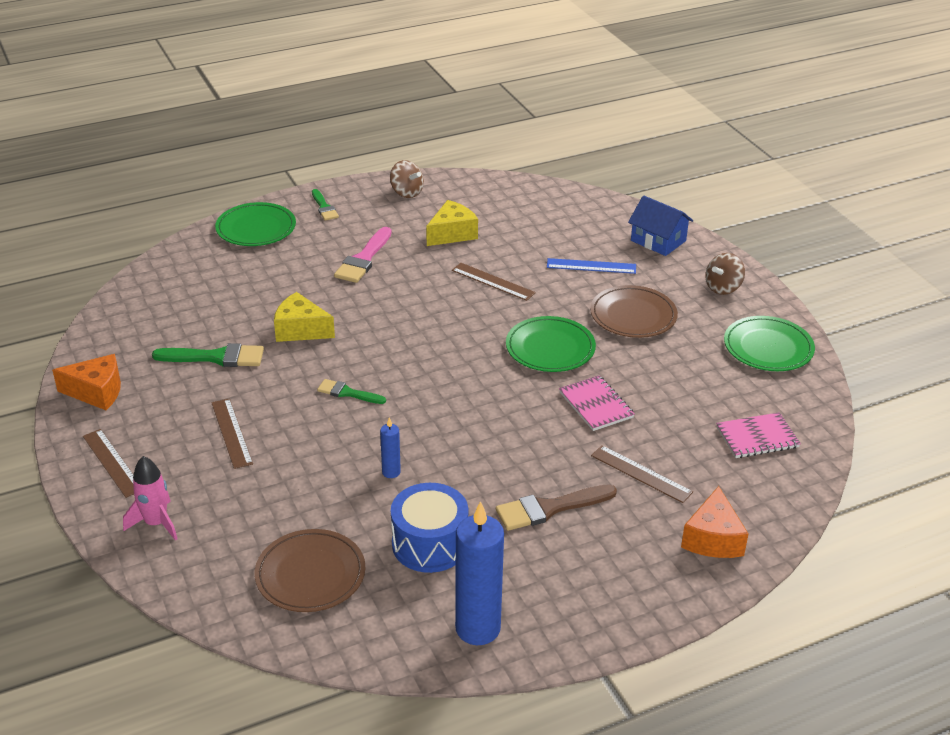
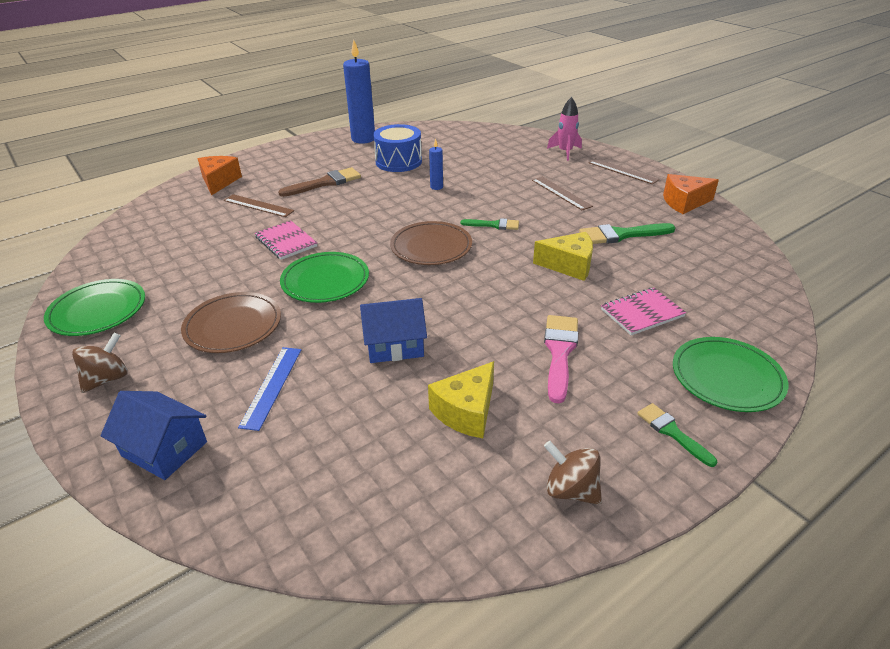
camera: 170 degrees right, 0 degrees up
brown plate [255,529,366,612] -> brown plate moved to [390,221,472,265]
brown ruler [452,263,536,301] -> blue house [360,298,427,363]
blue ruler [547,258,636,274] -> blue ruler turned 75 degrees counterclockwise [238,347,301,431]
pink notebook [716,412,801,458] -> pink notebook moved to [601,288,687,335]

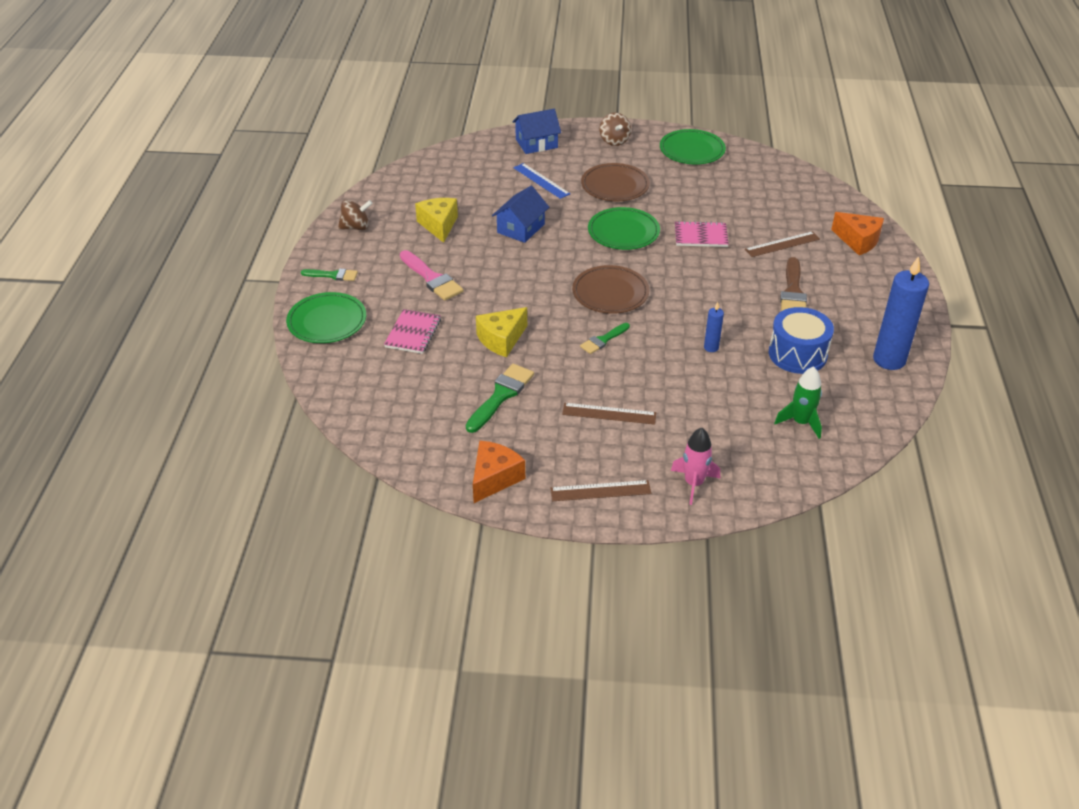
camera: 130 degrees right, 5 degrees up
none -> green rocket [774,366,822,439]

